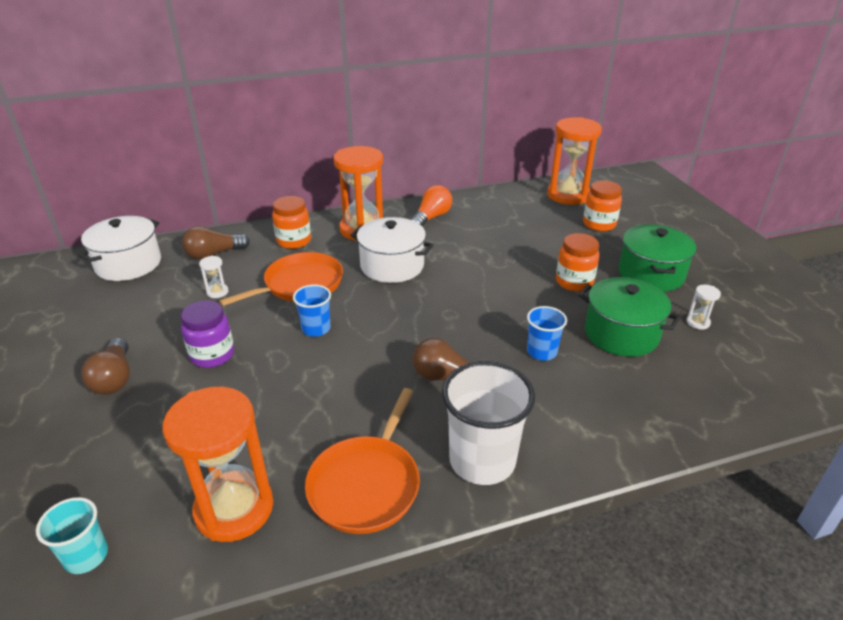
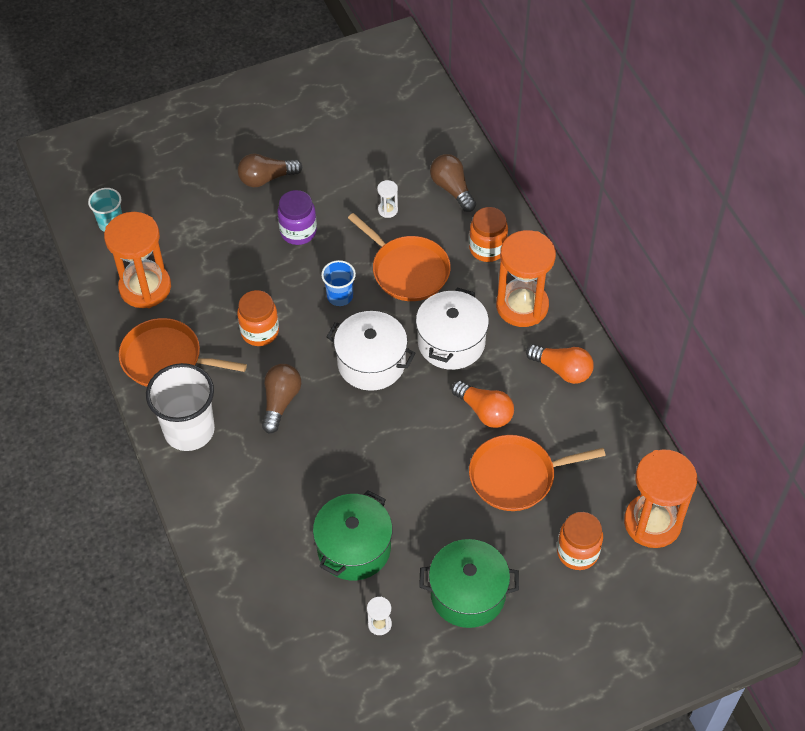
camera: 85 degrees right, 20 degrees up
white pot [78,216,161,281] -> white pot moved to [327,311,416,391]
blue cup [527,306,567,361] -> none
orange jar [556,233,599,291] -> orange jar moved to [237,290,279,346]
none -> orange light bulb [452,380,514,428]
none -> orange pan [469,435,606,511]

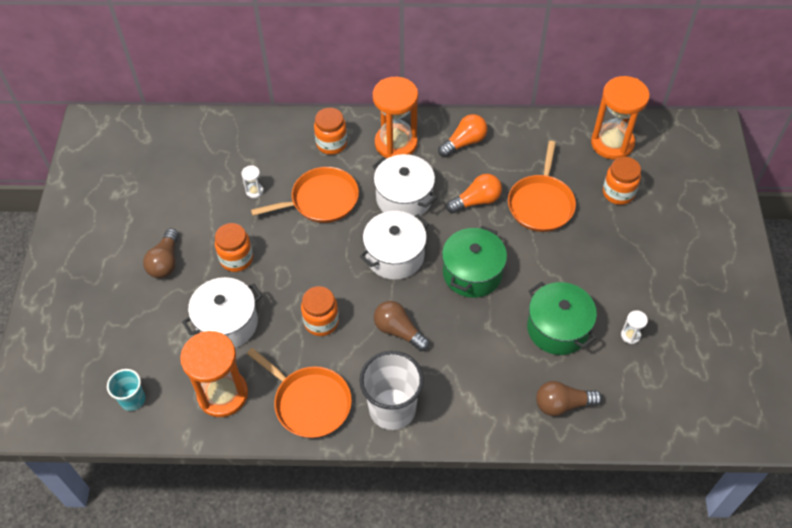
camera: 65 degrees left, 0 degrees up
orange pan [119,318,247,387] -> orange pan turned 90 degrees counterclockwise [247,348,352,438]
purple jar [278,190,317,245] -> orange jar [215,223,253,272]
blue cup [321,260,356,306] -> none
green pot [419,539,519,628] -> green pot moved to [442,226,507,298]
brown light bulb [430,154,476,212] -> brown light bulb moved to [536,381,602,416]
none -> white pot [182,277,262,348]

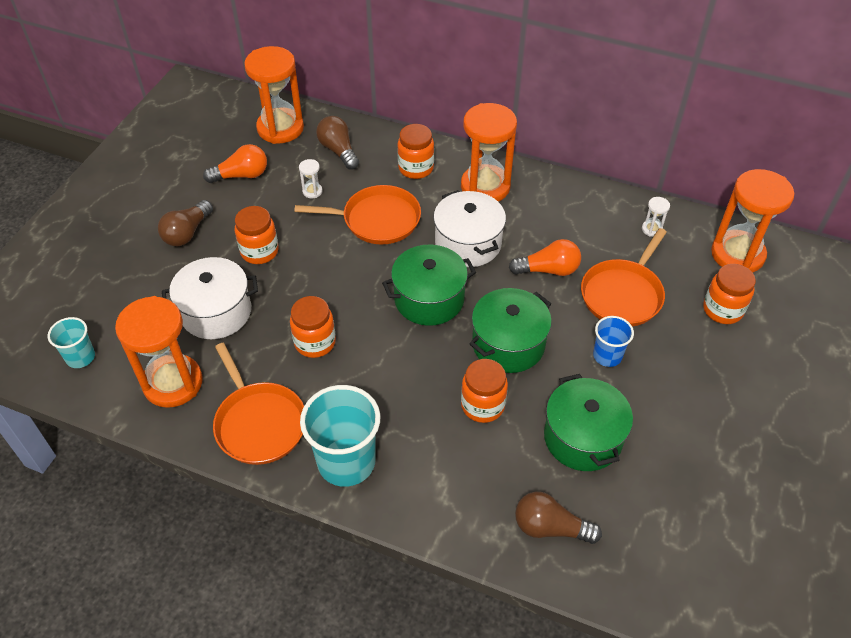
camera: 20 degrees right, 5 degrees down
white cup [359,351,424,430] -> turquoise cup [300,385,380,487]
white pot [360,211,429,280] -> green pot [382,245,476,326]
brown light bulb [374,301,430,351] -> brown light bulb moved to [316,116,359,170]
orange light bulb [438,114,487,157] -> orange light bulb moved to [203,144,267,183]
white hourglass [621,310,648,344] -> white hourglass moved to [642,197,670,237]
none -> orange hourglass [244,46,304,144]
none -> orange jar [461,359,508,423]
none -> blue cup [593,316,634,367]

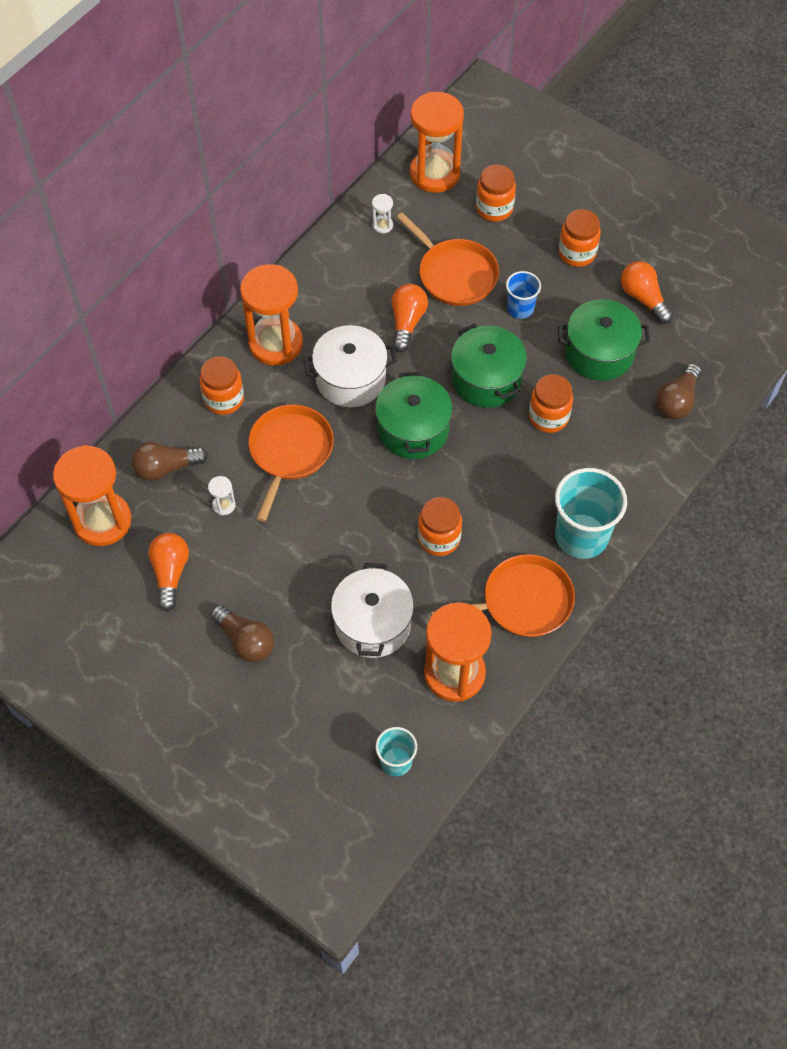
camera: 75 degrees left, 10 degrees up
orange jar [235,206,279,264] -> orange jar moved to [558,209,601,267]
none -> orange light bulb [621,261,673,324]

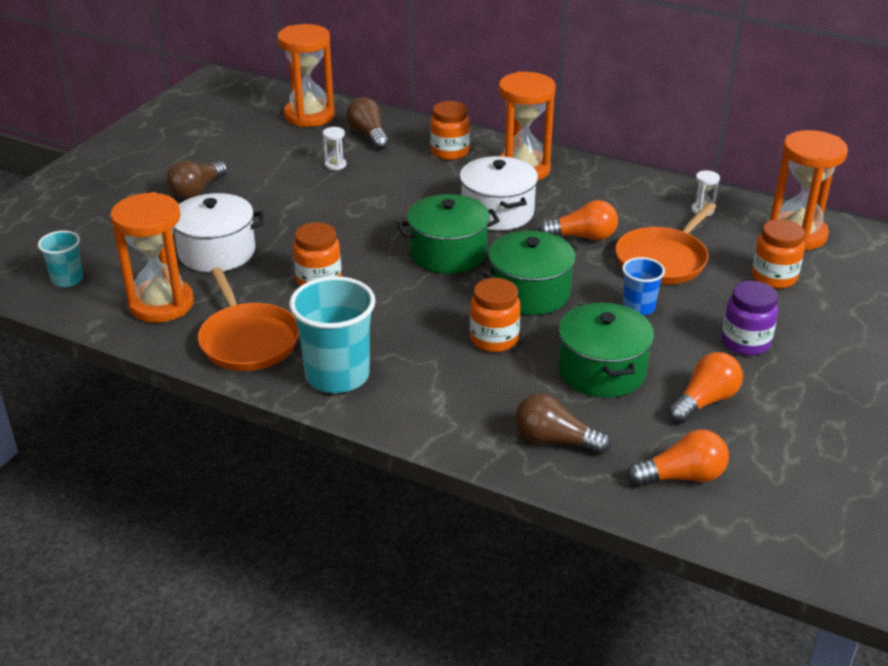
camera: 80 degrees right, 25 degrees down
orange light bulb [148,533,189,611] -> orange light bulb moved to [627,430,729,486]
orange pan [248,405,334,522] -> none
orange jar [558,209,601,267] -> purple jar [722,281,778,356]

